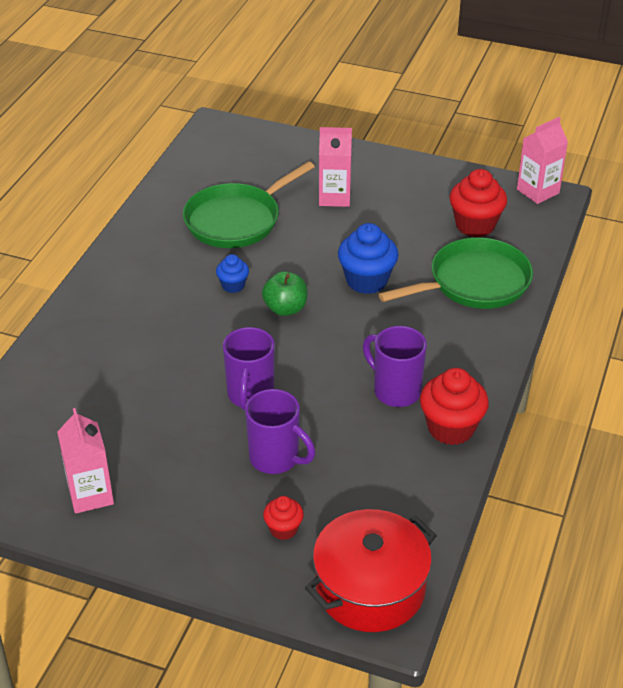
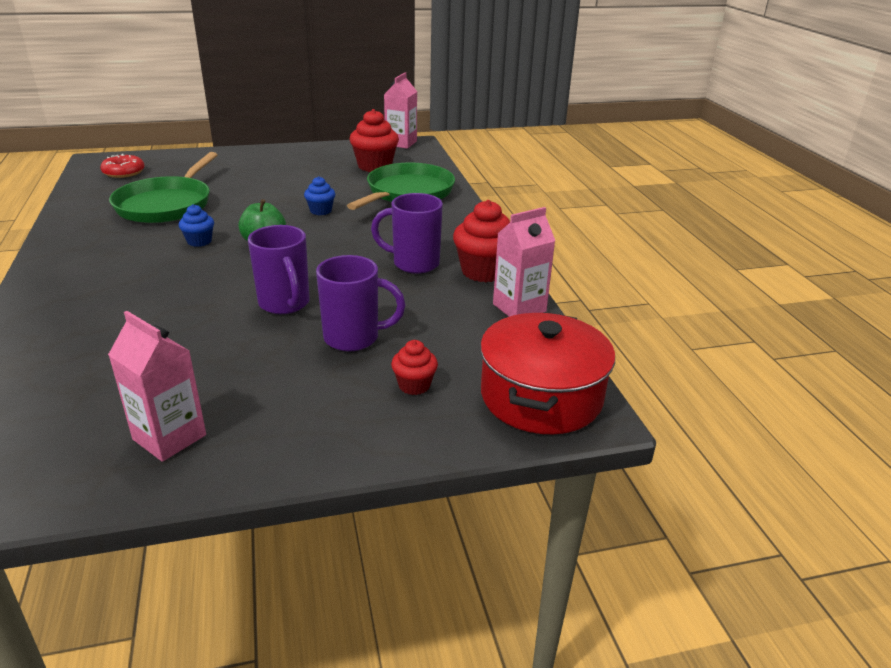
camera: 35 degrees left, 10 degrees down
pink carton [319,127,352,207] -> pink carton moved to [493,207,555,317]
blue cupcake [338,223,398,294] -> blue cupcake [304,176,335,215], size x0.55
none -> red donut [100,154,145,178]

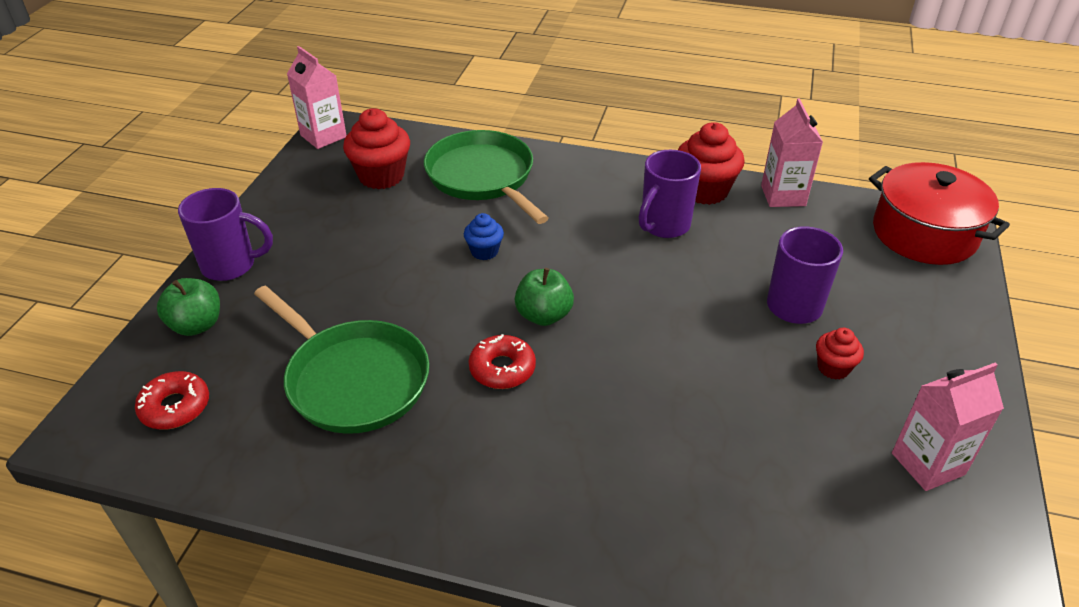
camera: 60 degrees left, 10 degrees up
blue cupcake [179,204,214,247] -> red donut [468,334,536,389]
purple mug [248,225,310,314] -> purple mug moved to [178,188,273,281]
red cupcake [391,340,438,395] -> red cupcake moved to [816,328,864,380]
none -> green apple [157,278,220,336]

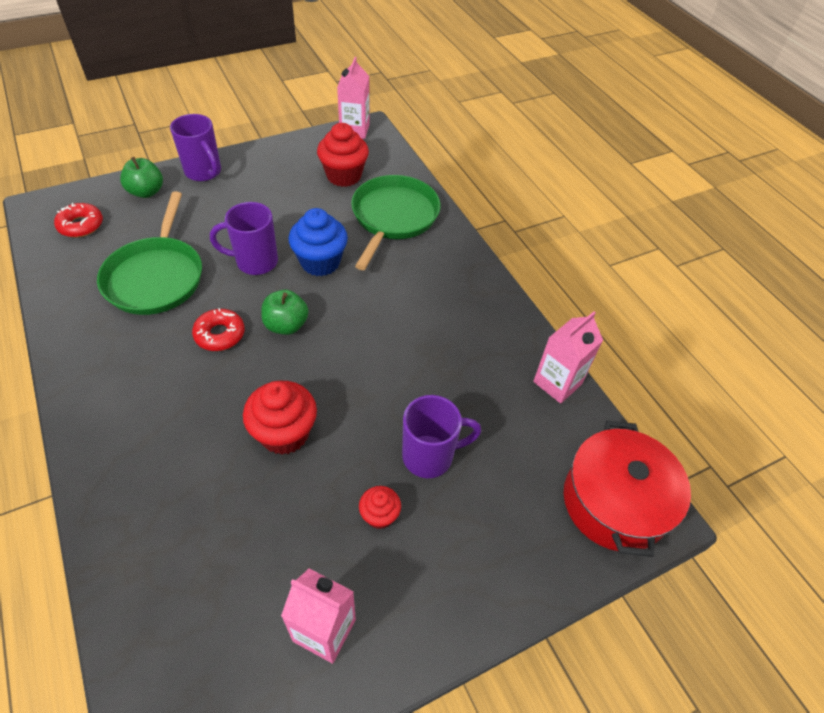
camera: 45 degrees right, 10 degrees up
blue cupcake [464,213,504,260] -> blue cupcake [288,208,348,276], size x1.82
purple mug [639,150,701,238] -> purple mug moved to [210,202,278,275]
red cupcake [678,122,745,205] -> red cupcake moved to [243,381,317,455]

